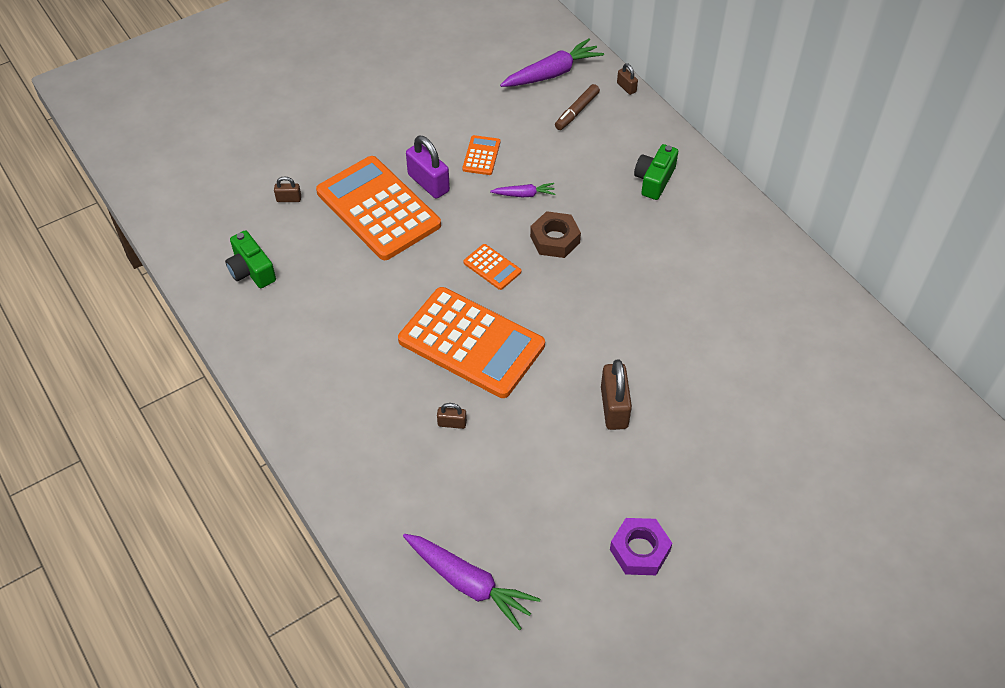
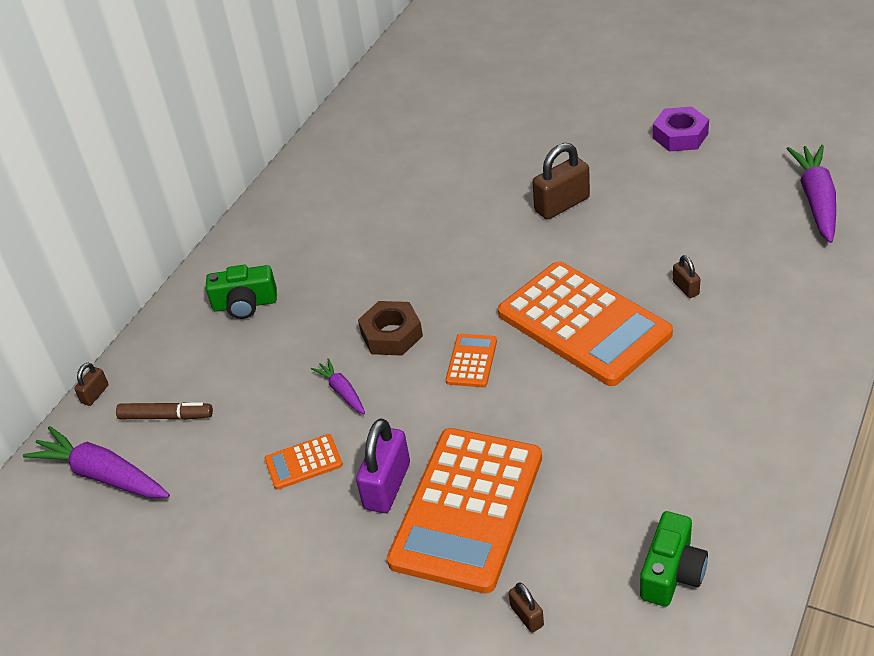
camera: 115 degrees left, 10 degrees down
orange calculator [398,287,545,398] -> orange calculator turned 135 degrees clockwise [498,261,673,386]

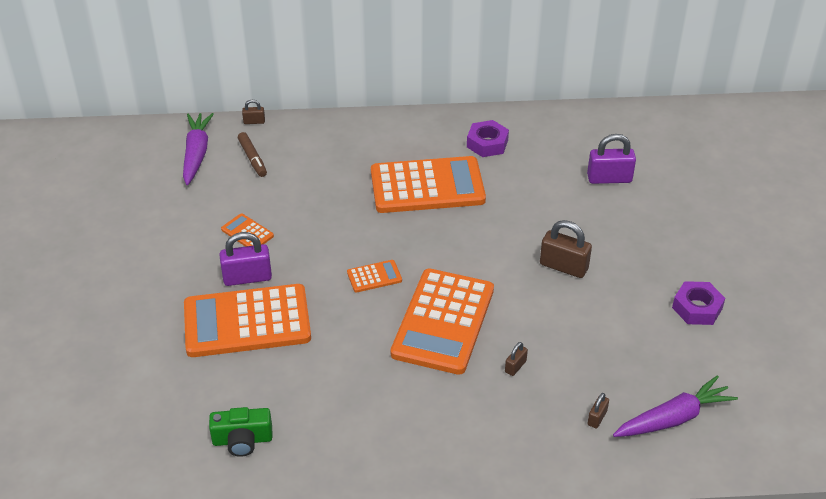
camera: 55 degrees right, 0 degrees up
green camera [206,265,277,319] -> none
purple carrot [311,358,365,414] -> none
brown nut [358,301,423,356] -> none
brown padlock [509,582,544,633] -> brown padlock moved to [587,393,609,428]
none -> orange calculator [371,156,486,213]
none -> purple nut [467,120,509,157]
none -> purple padlock [587,134,636,184]

